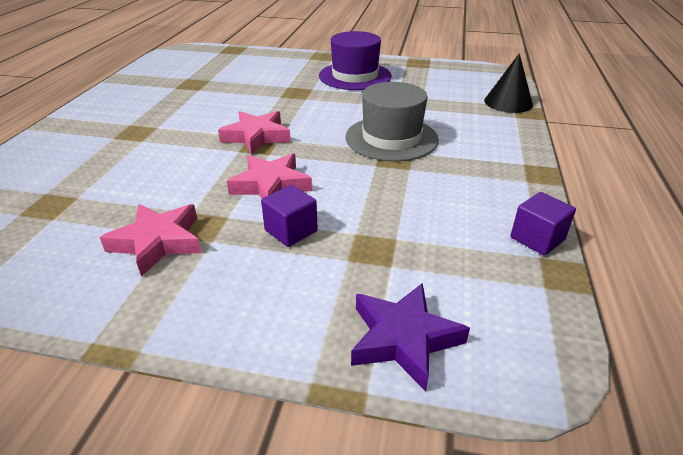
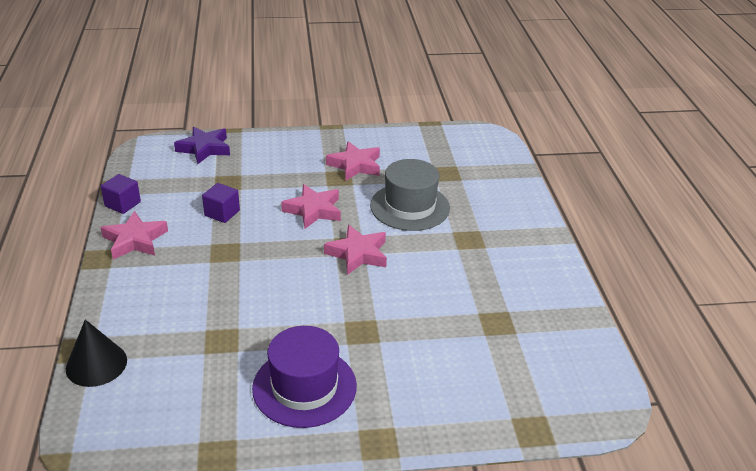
camera: 160 degrees right, 0 degrees up
purple cube [261,185,318,247] -> purple cube moved to [202,183,240,223]
grey hat [345,82,439,161] -> grey hat moved to [370,159,450,231]
none -> pink star [100,211,168,260]

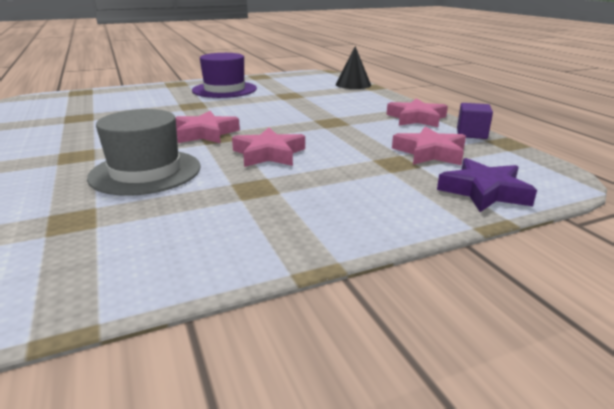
camera: 165 degrees right, 10 degrees down
purple cube [202,183,240,223] -> none
pink star [326,141,380,181] -> pink star moved to [392,126,466,165]

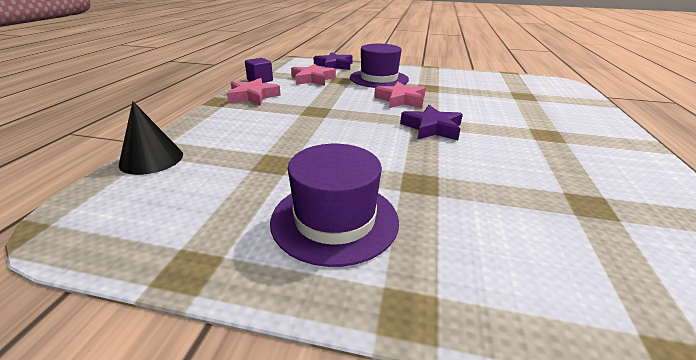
camera: 145 degrees left, 5 degrees up
grey hat [87,109,201,196] -> none
pink star [175,111,240,143] -> purple star [400,105,463,140]
none -> purple hat [350,44,409,88]

